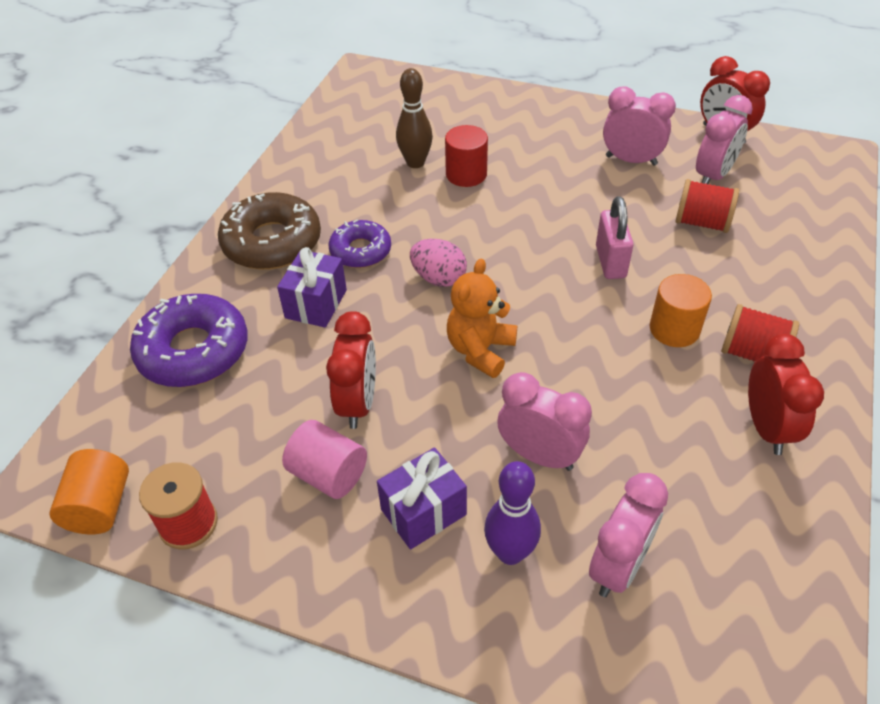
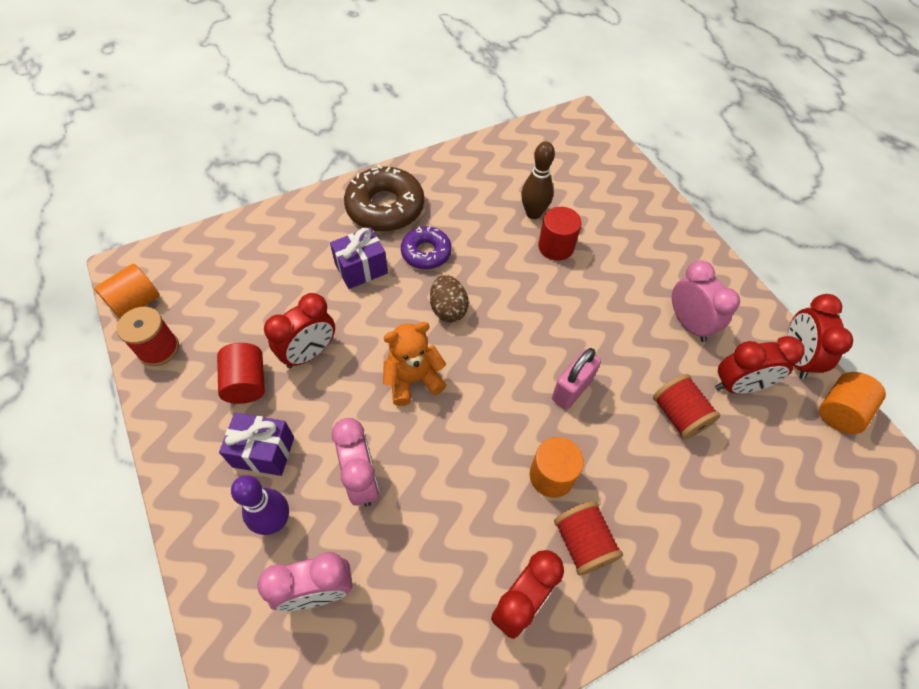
camera: 40 degrees right, 10 degrees up
purple donut [130,294,248,387] -> none
pink cylinder [282,420,367,499] -> red cylinder [217,343,265,404]
pink egg [410,239,467,287] -> brown egg [430,275,469,322]
pink clock [696,95,753,184] -> red clock [715,336,805,394]
none -> orange cylinder [819,372,886,434]

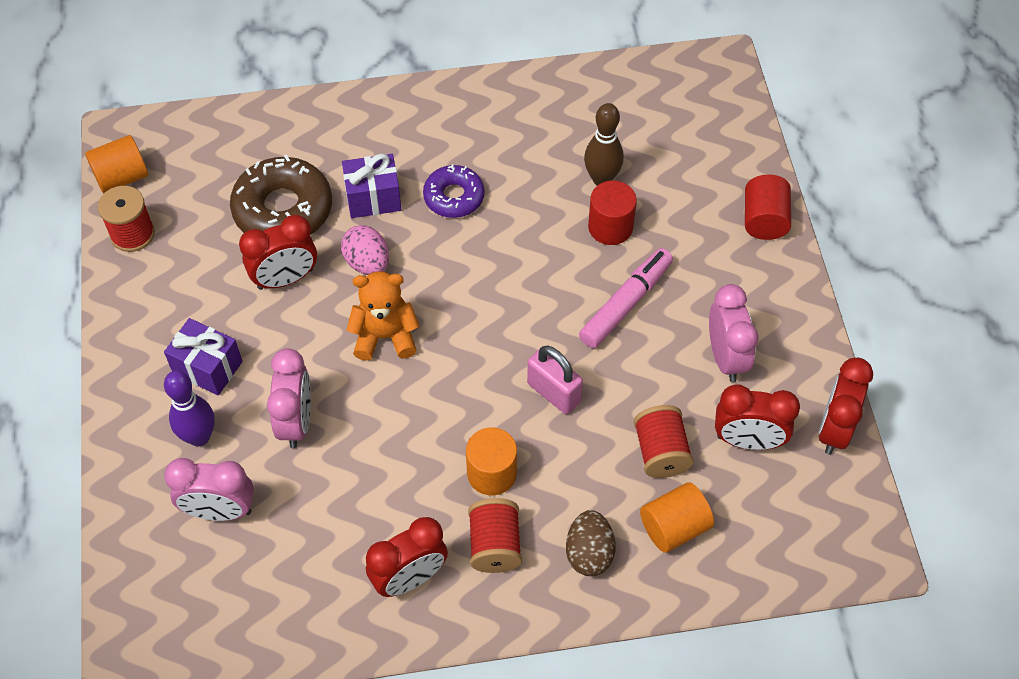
camera: 20 degrees right, 0 degrees up
red cylinder [217,343,265,404] -> red cylinder moved to [745,175,791,240]
brown donut [344,164,424,232] -> brown donut moved to [230,155,332,235]
brown egg [430,275,469,322] -> brown egg moved to [566,510,615,576]
pink padlock [552,348,601,410] -> pink padlock turned 75 degrees clockwise [527,346,583,414]
orange cylinder [819,372,886,434] -> orange cylinder moved to [640,482,714,553]
none -> pink egg [341,225,389,275]
none -> pink marker [579,248,673,348]

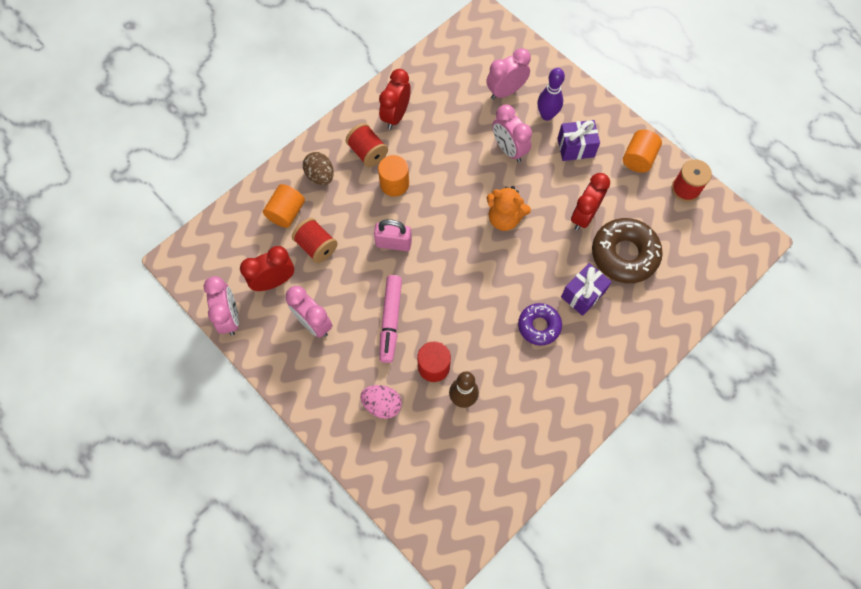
camera: 145 degrees right, 10 degrees up
orange cylinder [85,135,148,193] -> orange cylinder moved to [623,130,662,173]
pink egg [341,225,389,275] -> pink egg moved to [360,385,402,419]
orange teddy bear [347,271,420,361] -> orange teddy bear turned 60 degrees clockwise [487,186,531,231]
red cylinder [745,175,791,240] -> none
red clock [818,358,873,455] -> pink clock [203,276,239,335]

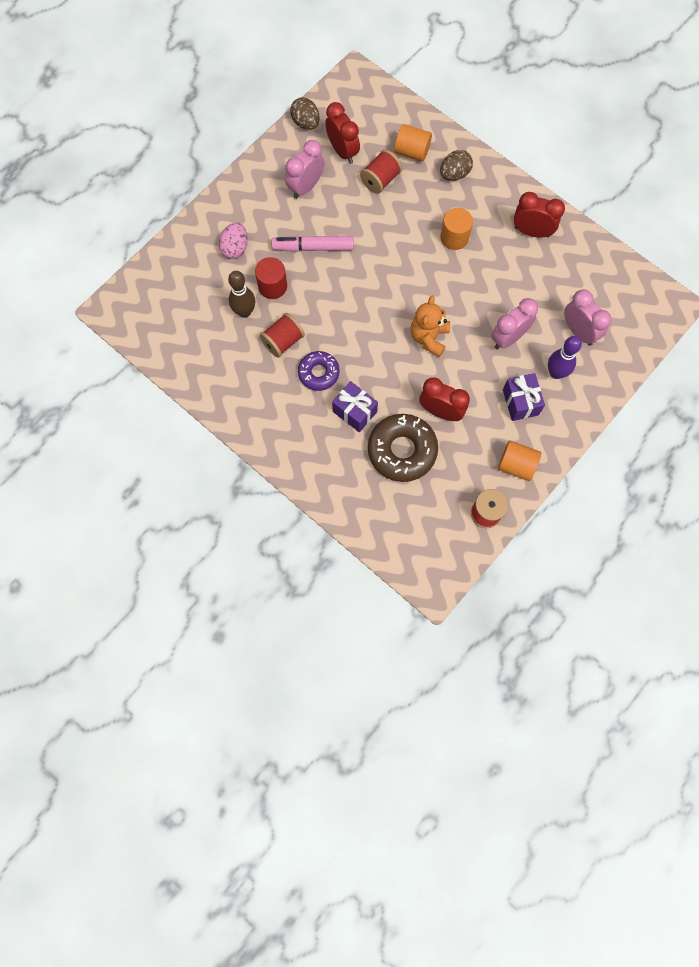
camera: 85 degrees right, 5 degrees up
pink clock [203,276,239,335] -> brown egg [290,97,320,130]
red spool [346,123,388,167] -> red spool moved to [260,313,305,357]
pink padlock [374,219,412,251] -> none

